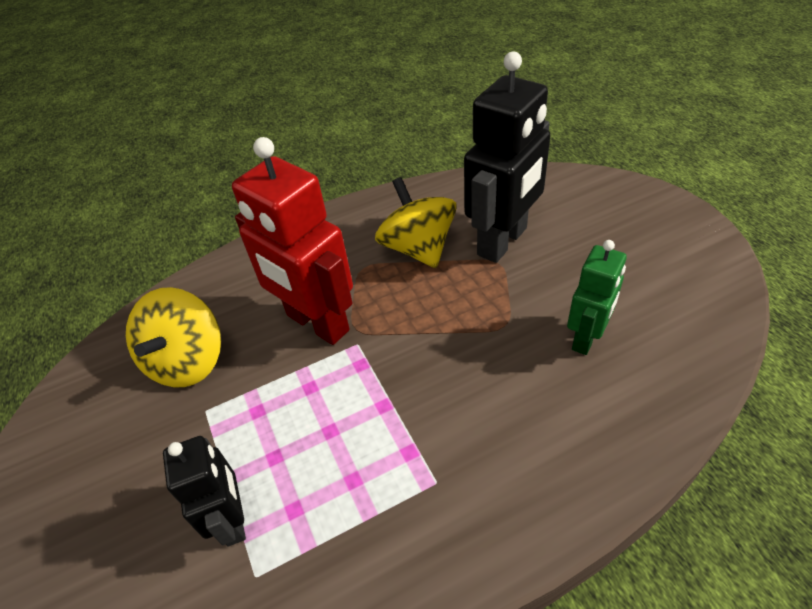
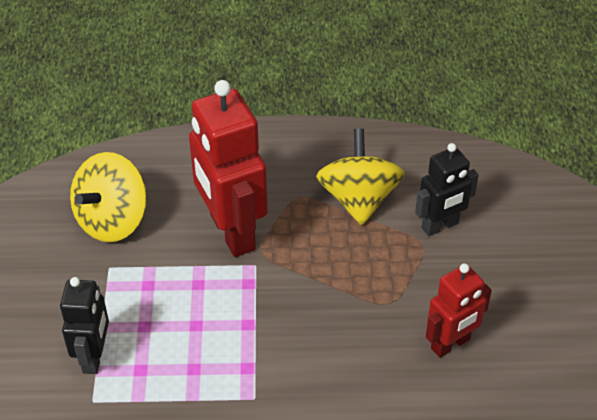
camera: 20 degrees right, 0 degrees up
black robot [464,51,551,263] -> black robot [415,143,479,236], size x0.58
green robot [567,240,627,355] -> red robot [425,263,492,358]

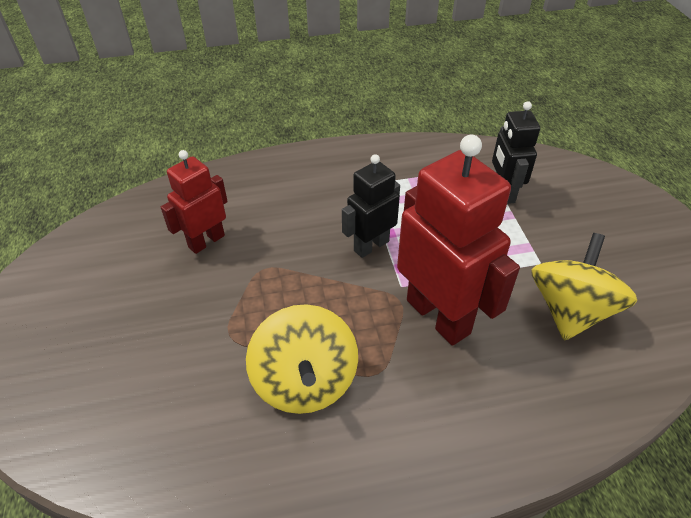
camera: 170 degrees right, 0 degrees up
black robot [415,143,479,236] -> black robot moved to [342,154,400,258]

